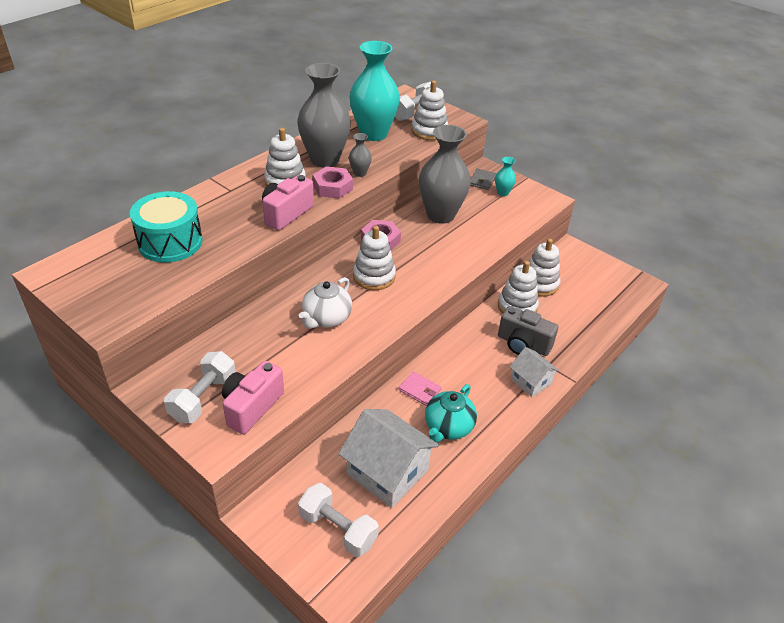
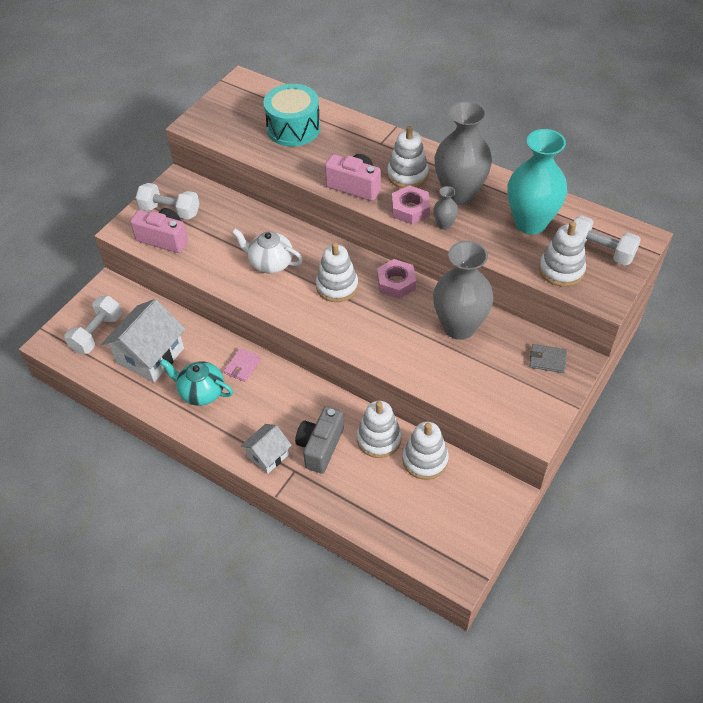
camera: 85 degrees right, 10 degrees up
turquoise vase [495,157,516,196] -> none

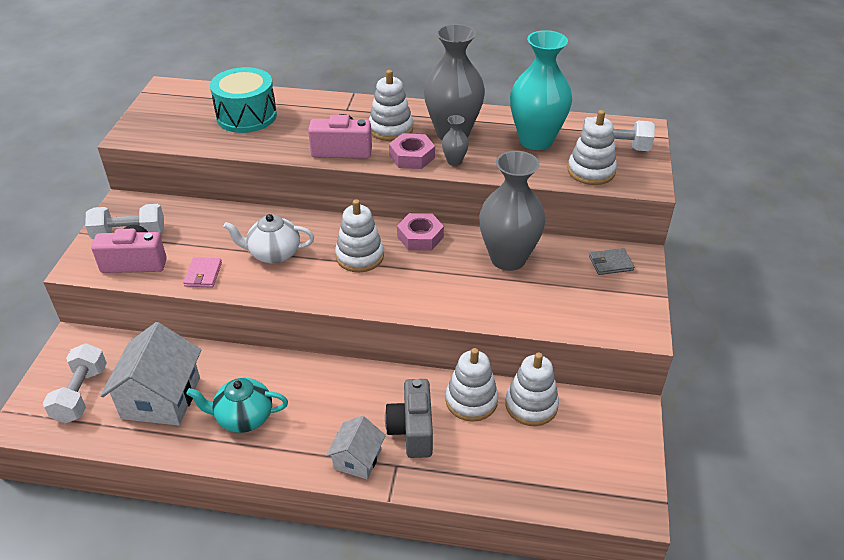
camera: 25 degrees left, 10 degrees down
pink wallet [224,348,261,382] -> pink wallet moved to [183,257,222,288]

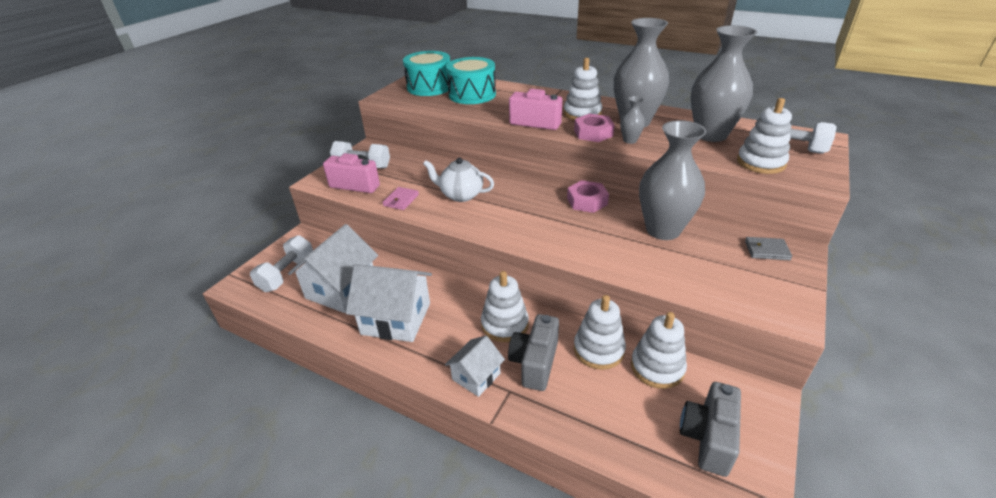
camera: 20 degrees right, 5 degrees down
turquoise teapot [186,378,288,433] -> white house [346,264,432,342]
white stacking toy [335,199,384,272] -> white stacking toy moved to [481,271,529,342]
turquoise vase [510,30,572,150] -> grey vase [691,25,757,142]
none -> turquoise drum [403,51,450,96]
none -> grey camera [680,382,741,477]

